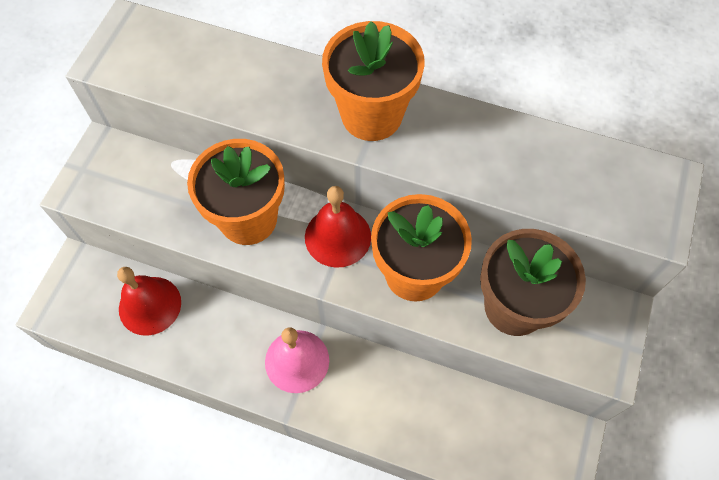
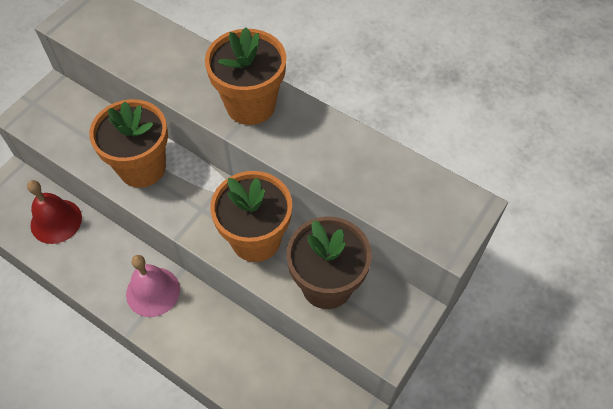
camera: 15 degrees right, 5 degrees down
red bell [305,186,371,268] -> none

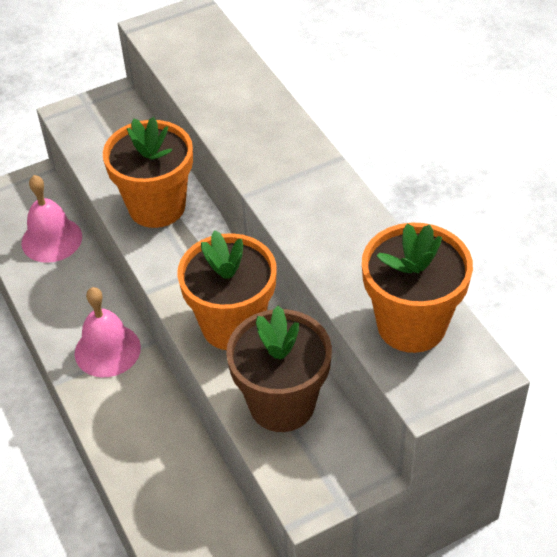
camera: 30 degrees right, 10 degrees down
red bell [27,180,82,244] -> pink bell [21,175,82,263]
orange flower pot [205,27,286,125] -> orange flower pot moved to [362,223,473,353]

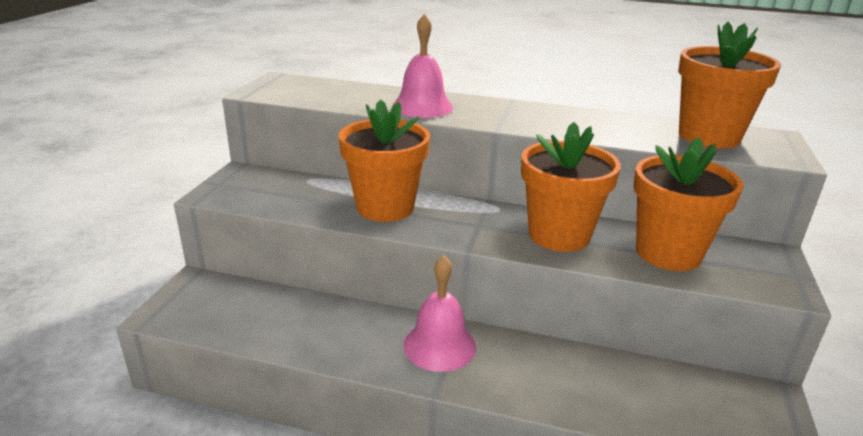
camera: 50 degrees left, 20 degrees down
pink bell [21,175,82,263] -> pink bell moved to [392,14,453,118]
brown flower pot [226,306,332,432] -> orange flower pot [633,137,743,271]

